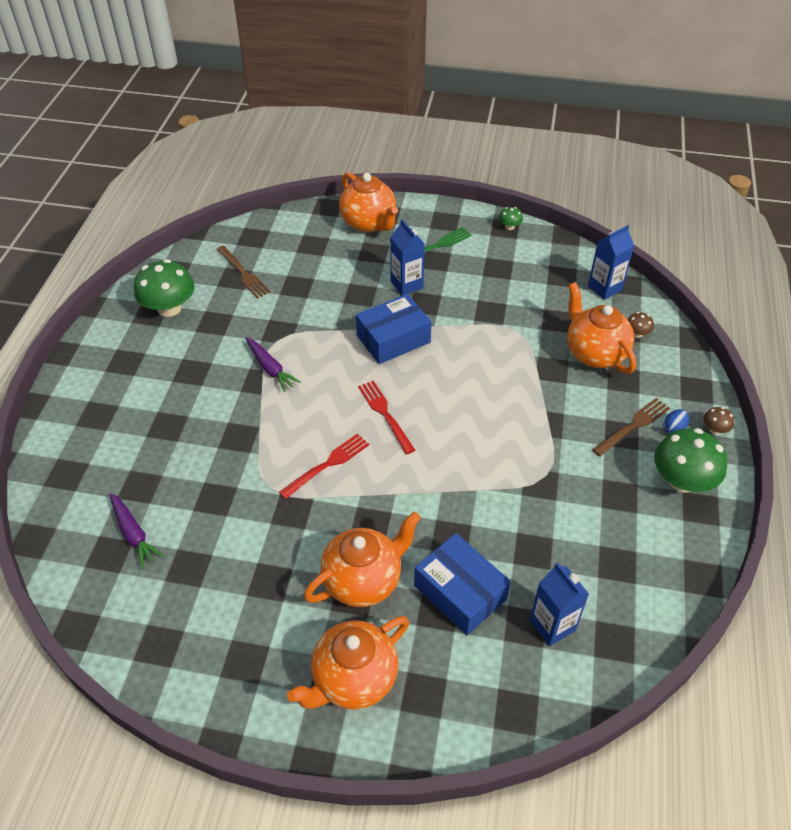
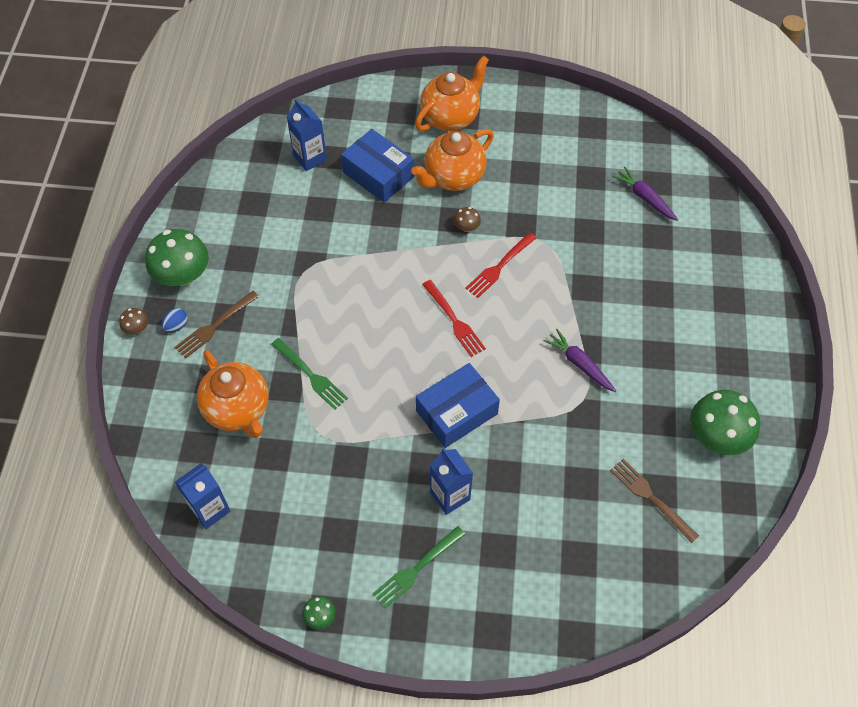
camera: 175 degrees right, 10 degrees up
orange teapot [339,173,398,232] -> none
brown mushroom [628,312,654,338] -> brown mushroom moved to [454,207,481,232]
none -> green fork [271,338,348,410]

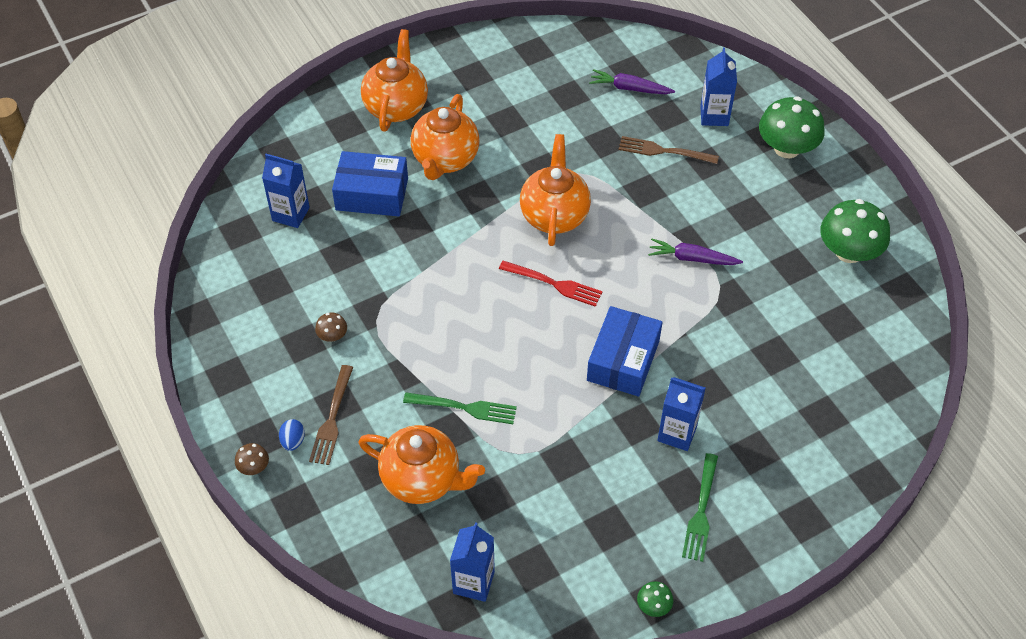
camera: 35 degrees left, 5 degrees down
green mushroom [145,229,209,286] -> green mushroom moved to [759,96,825,158]
brown mushroom [454,207,481,232] -> brown mushroom moved to [315,313,347,342]
red fork [465,232,537,298] -> orange teapot [520,134,591,246]
brown fork [610,459,699,543] -> brown fork moved to [618,136,719,164]
none -> blue carton [700,47,737,126]

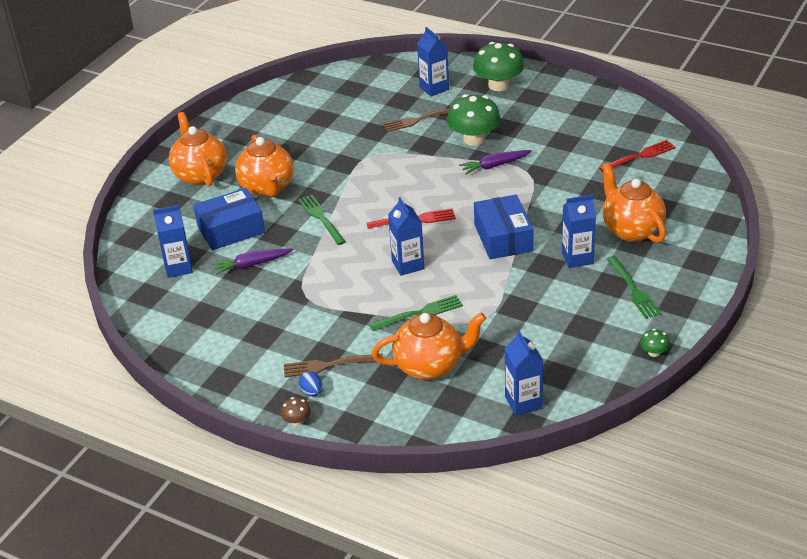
camera: 30 degrees left, 15 degrees down
brown fork [309,365,353,465] -> brown fork turned 105 degrees clockwise [284,354,383,377]
brown mushroom [315,313,347,342] -> none
orange teapot [520,134,591,246] -> orange teapot moved to [602,163,666,243]
purple carrot [589,69,675,94] -> purple carrot moved to [212,248,293,275]
green mushroom [820,199,890,263] -> green mushroom moved to [447,94,501,146]
none -> green fork [298,195,346,245]
none -> blue carton [388,197,424,276]
none -> red fork [599,140,676,173]

